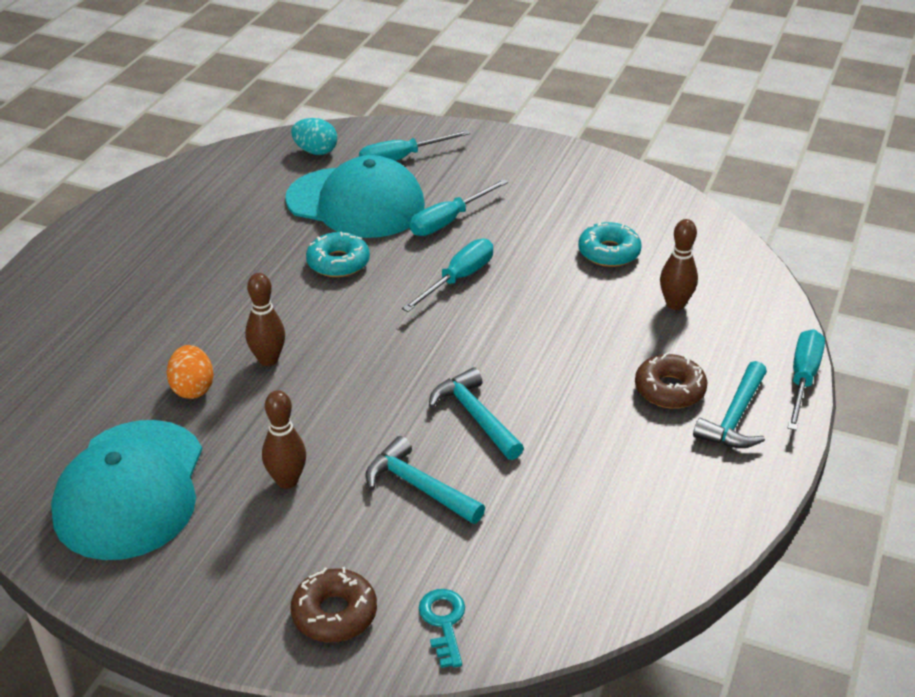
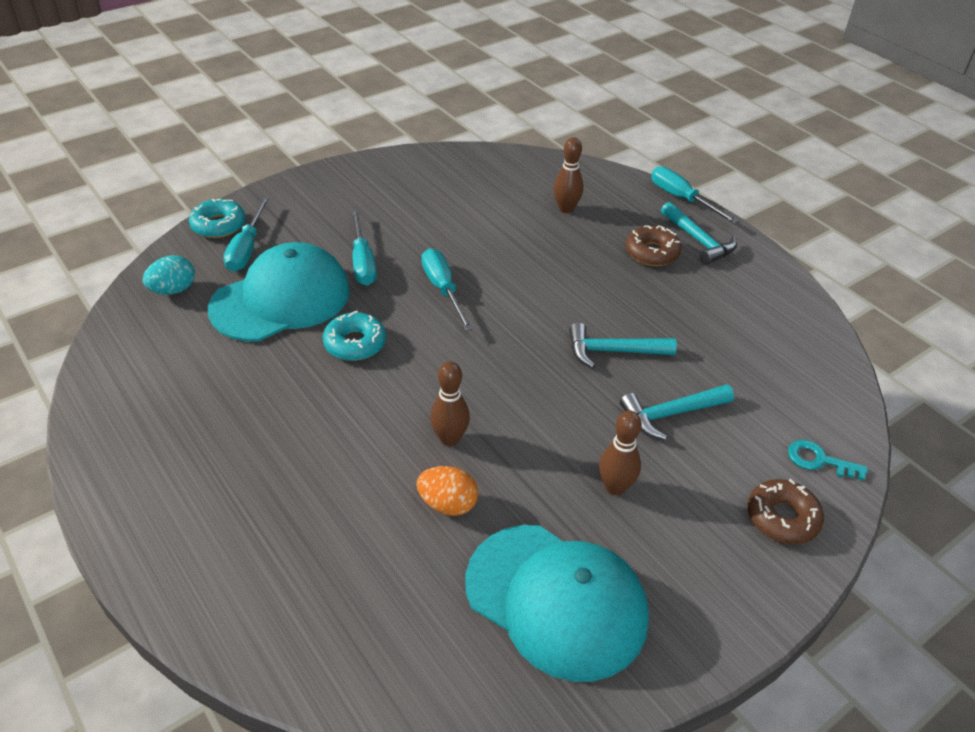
camera: 60 degrees left, 5 degrees up
turquoise donut [578,222,642,267] -> turquoise donut moved to [189,199,245,238]

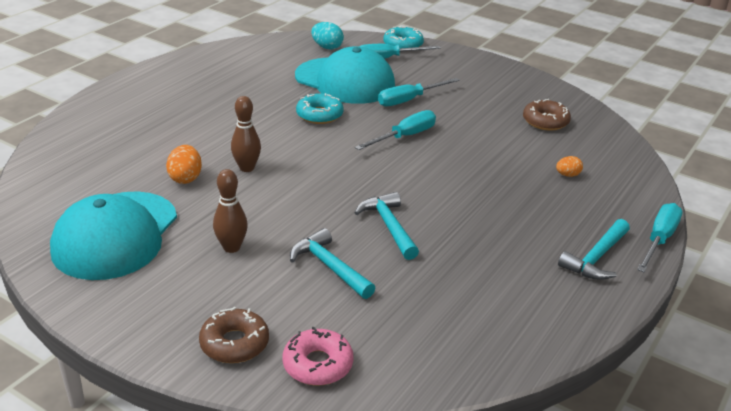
camera: 70 degrees right, 10 degrees down
brown bowling pin [554,137,583,213] -> orange egg [556,156,583,177]
brown donut [626,225,682,266] -> brown donut moved to [523,99,571,131]
turquoise key [788,440,868,480] -> pink donut [283,326,354,385]

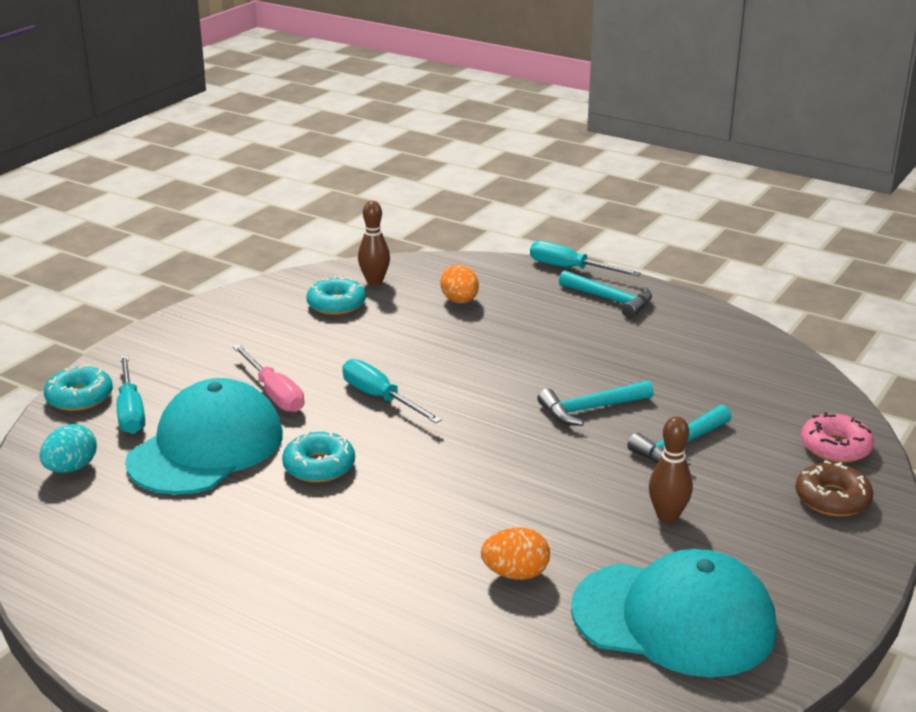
camera: 90 degrees left, 5 degrees down
brown bowling pin [231,96,261,172] -> brown bowling pin moved to [358,201,390,285]
turquoise screwdriver [378,78,460,106] -> pink screwdriver [233,344,304,412]
brown donut [523,99,571,131] -> turquoise donut [307,276,366,315]
orange egg [556,156,583,177] -> orange egg [440,265,479,303], size x1.60

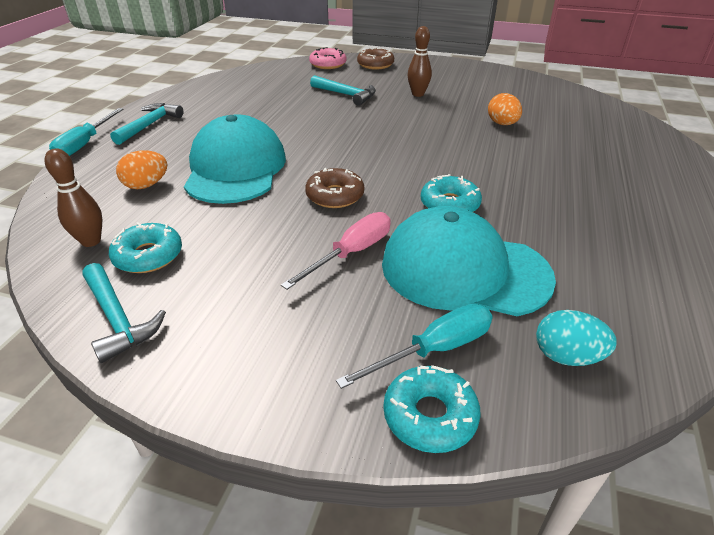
camera: 105 degrees left, 10 degrees up
turquoise screwdriver [342,359,442,423] -> brown donut [305,168,364,208]
turquoise hammer [537,380,654,426] -> turquoise hammer moved to [83,263,166,363]
turquoise cap [571,549,777,677] -> turquoise cap moved to [184,114,286,204]

